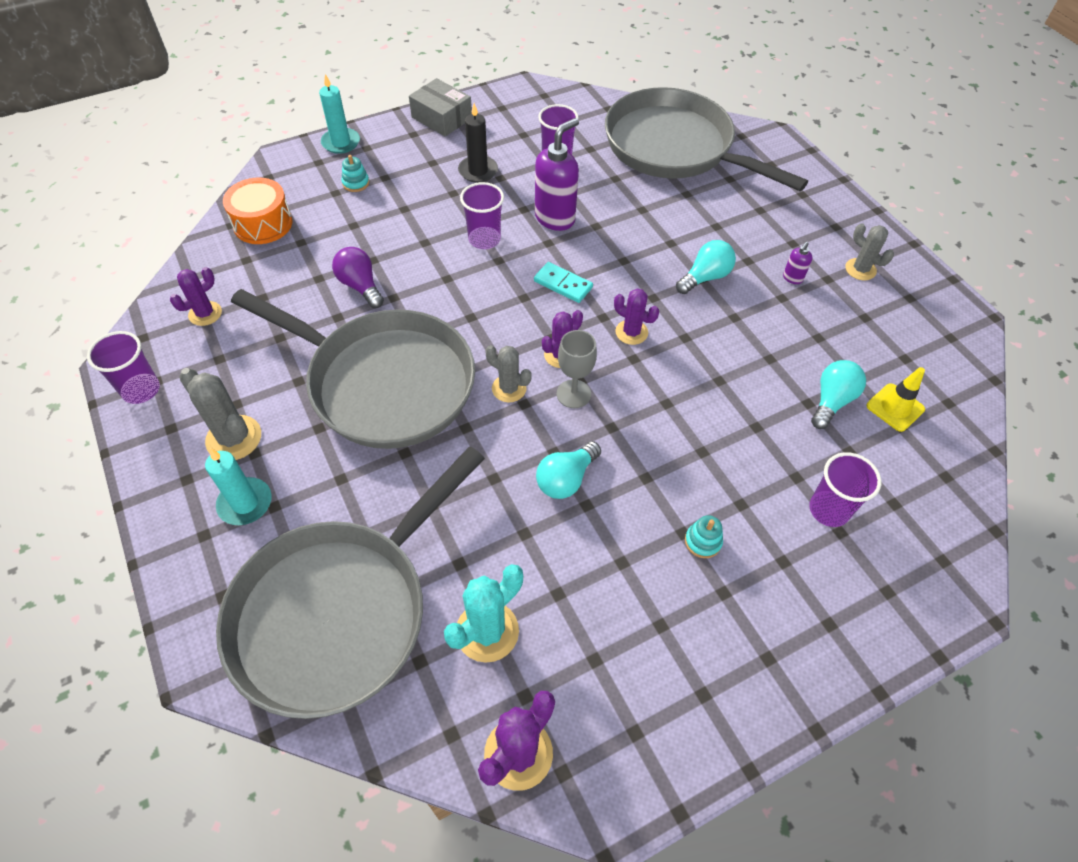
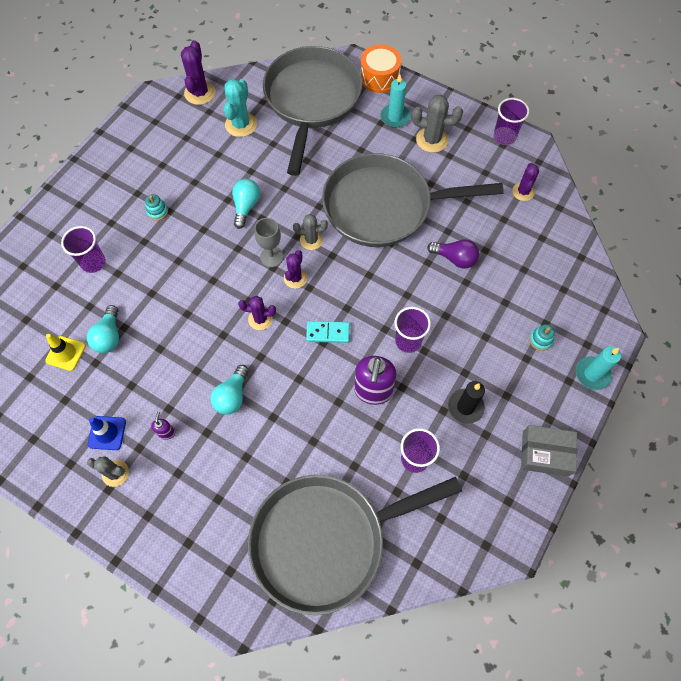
camera: 150 degrees right, 10 degrees up
orange drum [223,178,292,244] -> orange drum moved to [360,44,402,93]
grey pan [605,87,808,191] -> grey pan turned 150 degrees clockwise [248,474,462,615]
none -> blue traffic cone [88,416,126,450]

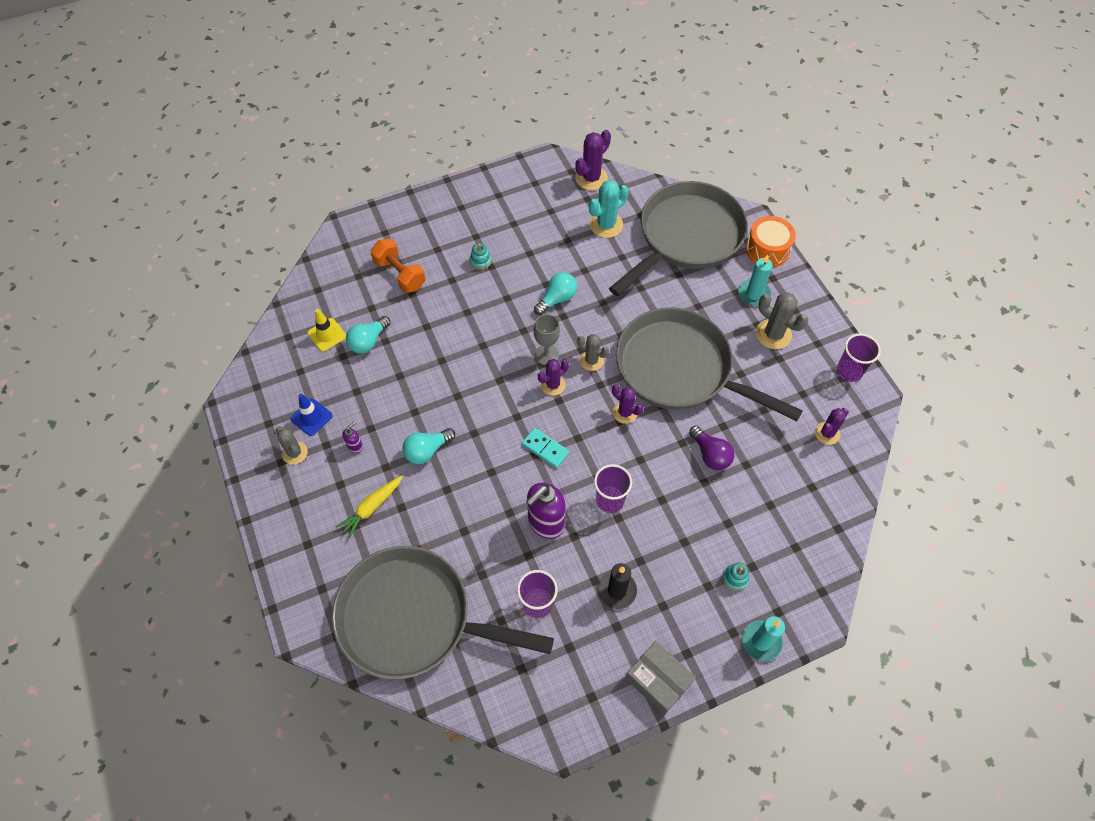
camera: 35 degrees right, 5 degrees down
purple cup [61,226,106,273] -> orange dumbbell [370,238,425,293]
purple cactus [238,296,276,330] -> purple cactus moved to [612,384,643,424]
none -> yellow carrot [335,475,403,539]

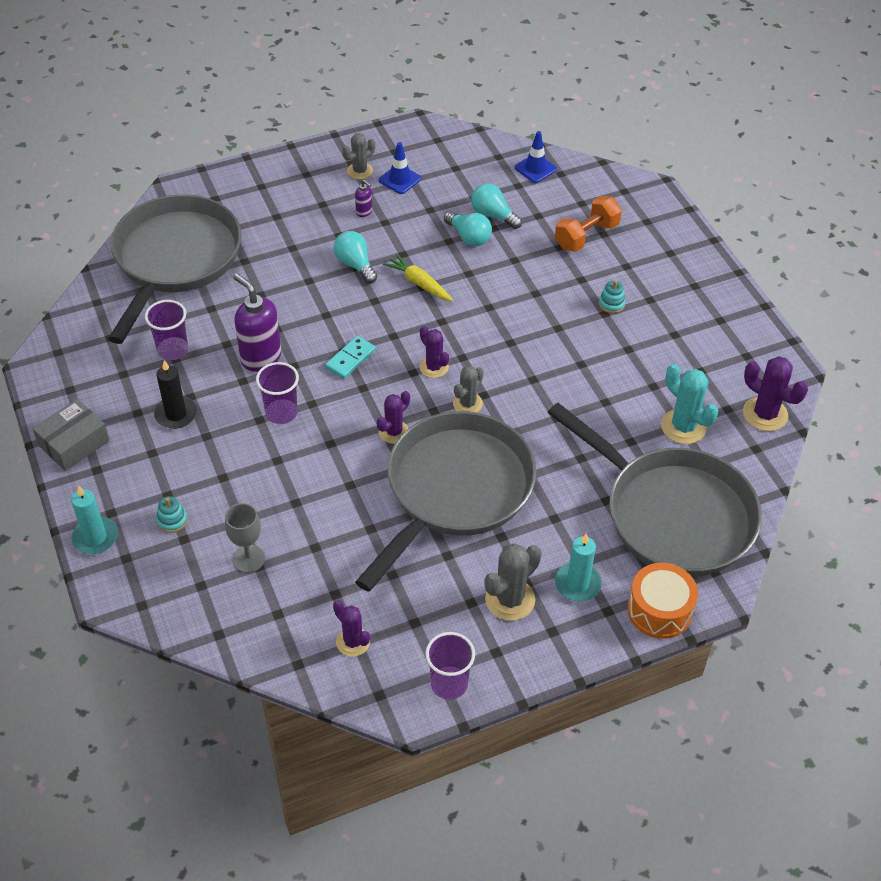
camera: 90 degrees right, 10 degrees down
yellow traffic cone [308,309,346,352] -> none
yellow carrot [335,475,403,539] -> yellow carrot moved to [383,253,453,301]
grey goblet [533,314,560,365] -> grey goblet moved to [225,503,265,573]
turquoise light bulb [534,272,577,315] -> turquoise light bulb moved to [444,211,492,246]
purple light bulb [689,426,735,470] -> none
none -> blue traffic cone [515,131,557,183]

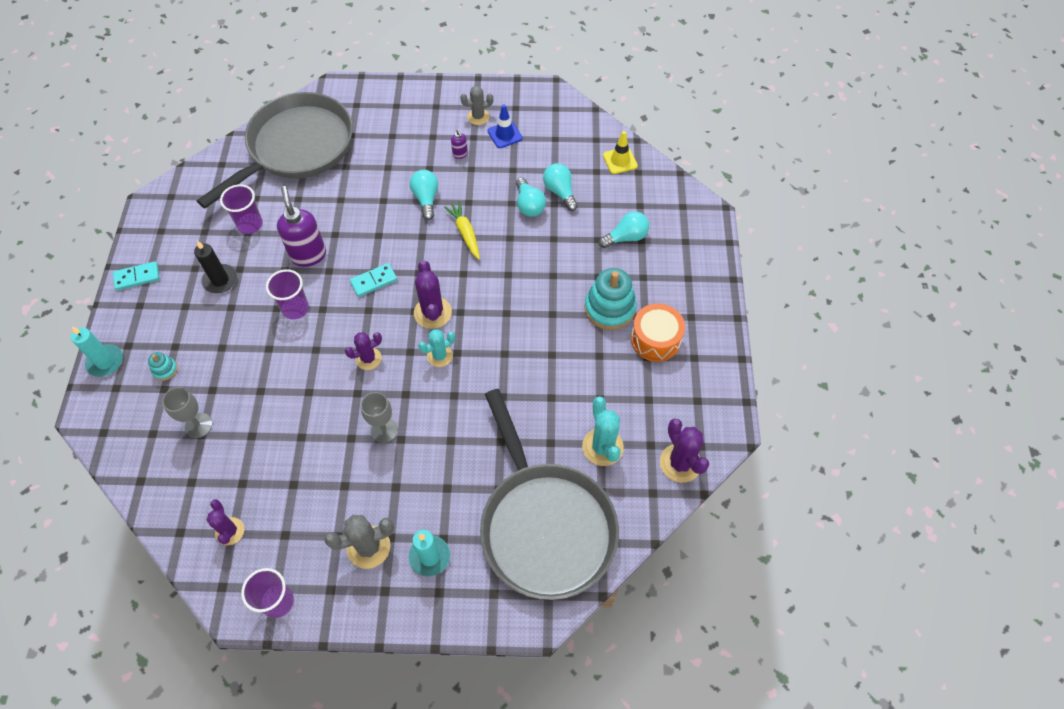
camera: 25 degrees right, 10 degrees up
grey box [32,399,110,471] -> turquoise domino [113,261,159,290]
grey pan [355,411,537,592] -> grey goblet [361,392,398,443]
purple cactus [420,326,449,378] -> purple cactus [414,260,452,329], size x1.50
grey cactus [453,366,484,413] -> turquoise cactus [418,329,455,367]
blue traffic cone [515,131,557,183] -> yellow traffic cone [603,131,638,174]
orange dumbbell [555,196,622,252] -> turquoise light bulb [599,211,649,248]
turquoise stacking toy [599,280,626,314] -> turquoise stacking toy [584,268,637,330], size x2.16
orange drum [628,563,698,639] -> orange drum moved to [631,303,685,362]

